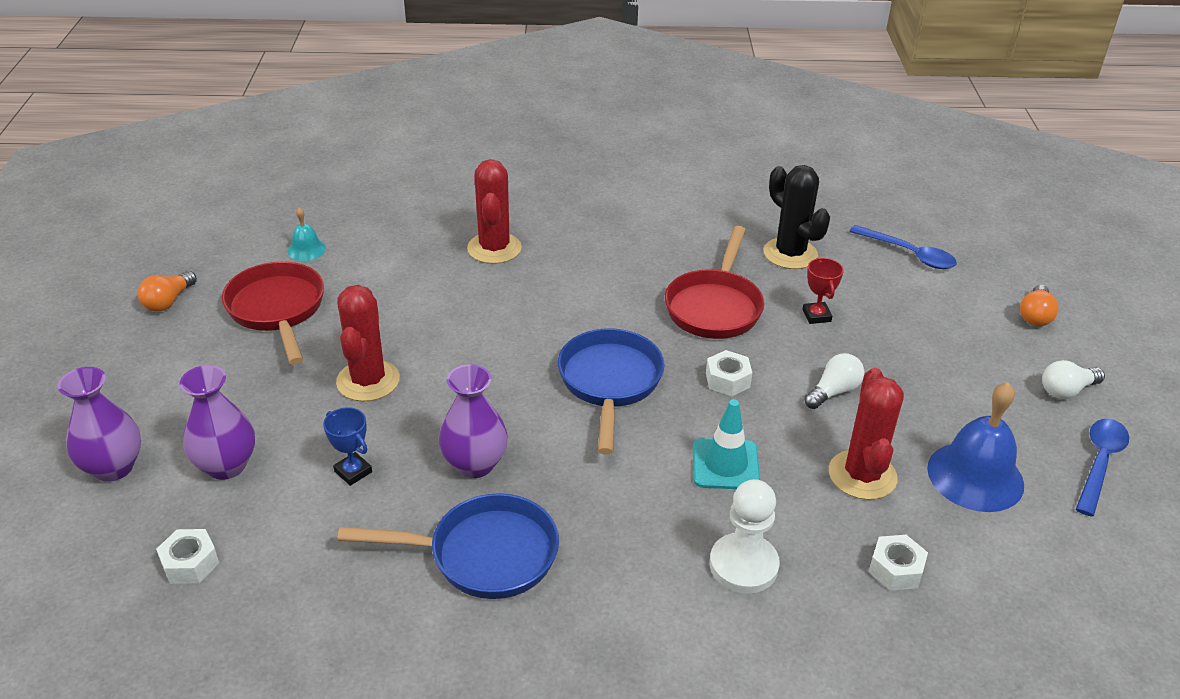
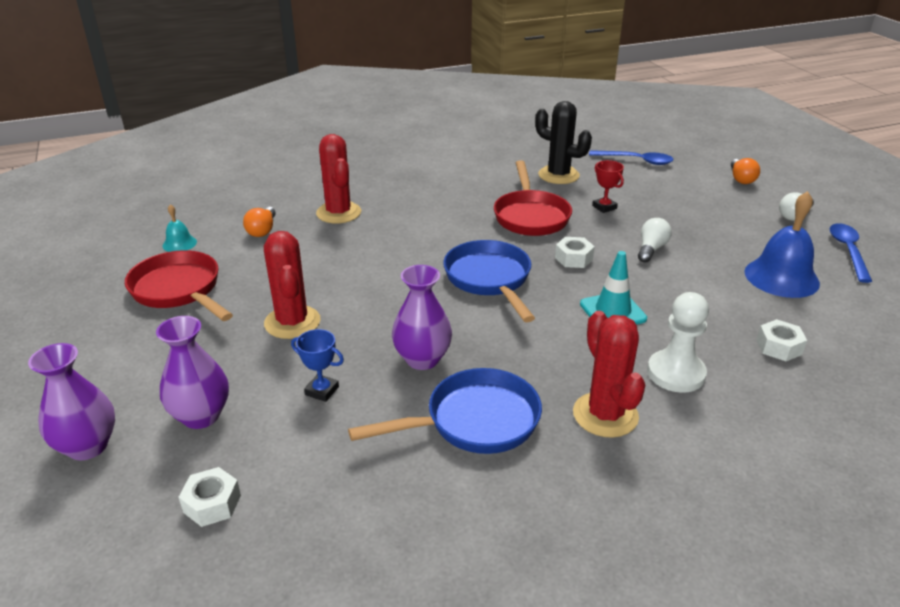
camera: 20 degrees left, 5 degrees down
orange light bulb [137,271,197,311] -> orange light bulb moved to [243,207,276,237]
red cactus [829,368,904,500] -> red cactus moved to [573,311,645,438]

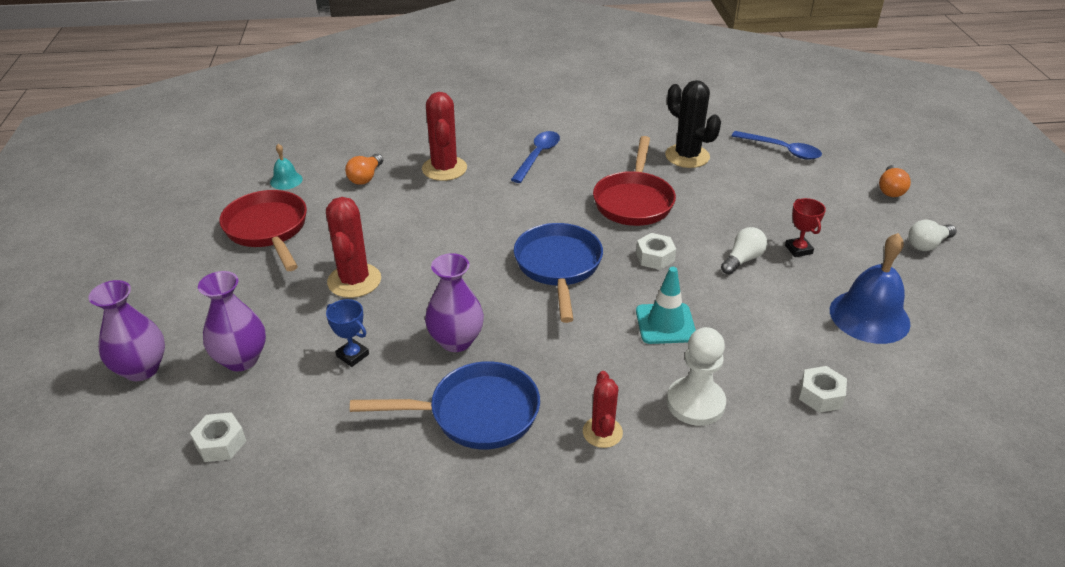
camera: 15 degrees right, 5 degrees up
red cactus [573,311,645,438] -> red cactus [583,371,623,448], size x0.62
red trophy [592,160,624,213] -> red trophy moved to [785,198,826,257]
blue spoon [830,223,872,283] -> blue spoon moved to [511,131,560,183]

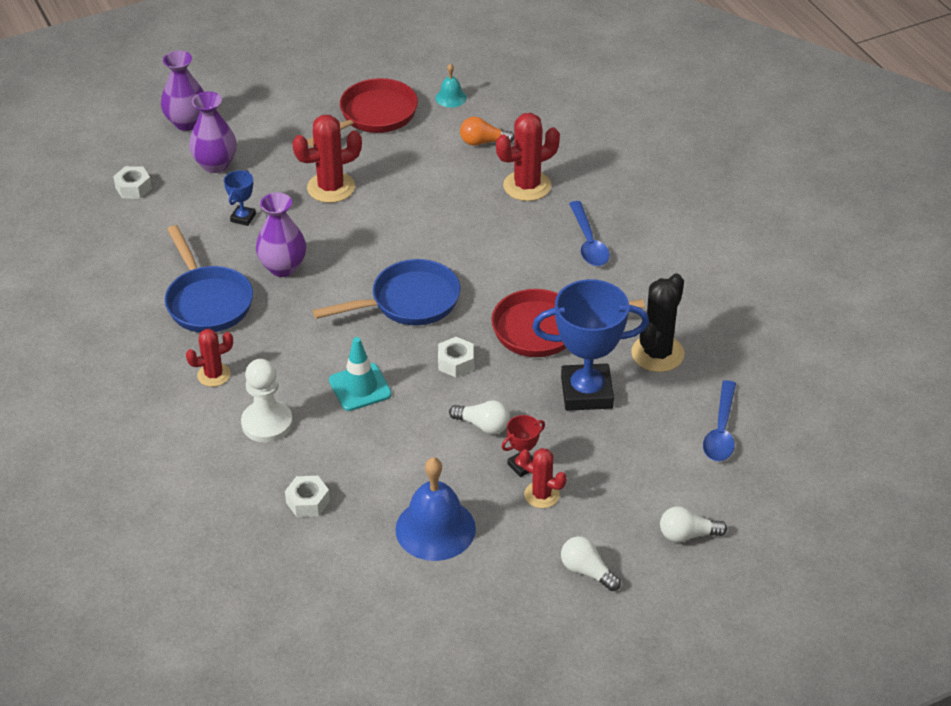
camera: 70 degrees right, 5 degrees up
blue spoon [511,131,560,183] -> blue spoon turned 75 degrees clockwise [569,201,610,266]
orange light bulb [879,165,911,197] -> white light bulb [660,506,727,542]
none -> red cactus [519,448,567,508]
none -> blue trophy [532,279,649,411]

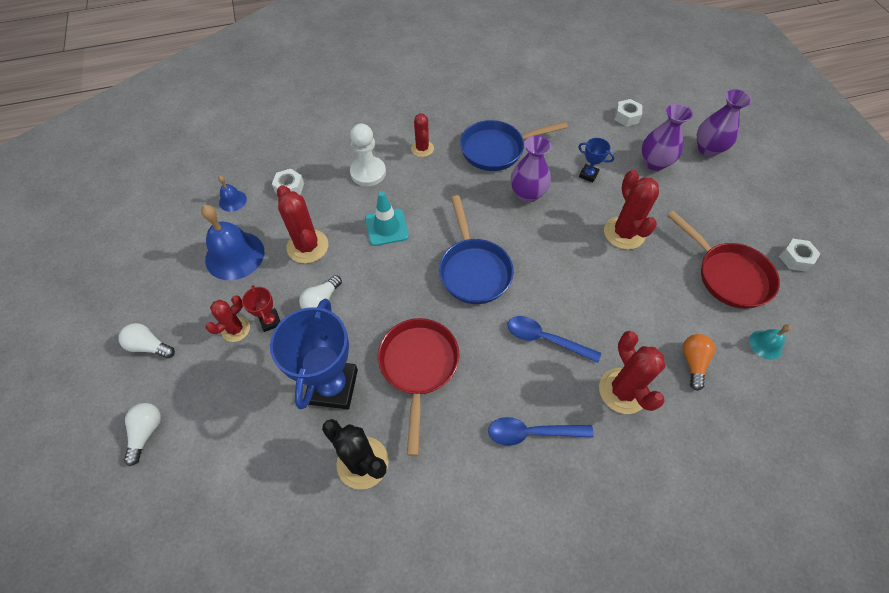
camera: 100 degrees right, 15 degrees up
white nut [438,337,474,377] -> white nut moved to [779,239,821,271]
white light bulb [561,536,621,591] -> white light bulb turned 120 degrees counterclockwise [118,323,175,358]
blue spoon [703,380,736,461] -> blue spoon moved to [507,316,601,363]
none -> blue bell [218,176,247,212]
none -> red cactus [277,185,328,263]

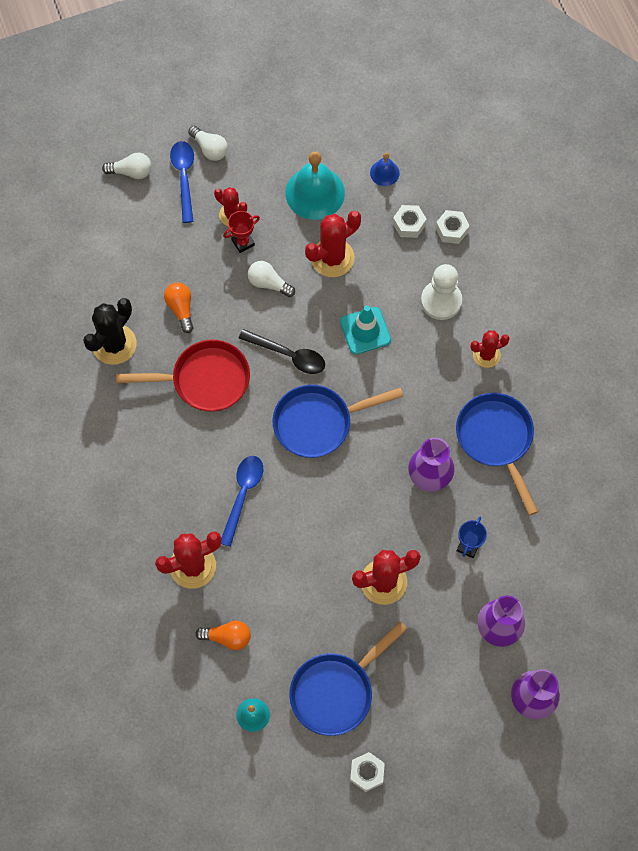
camera: 85 degrees right, 10 degrees up
white light bulb [118,323,175,358] -> white light bulb turned 120 degrees clockwise [188,126,228,161]
blue bell [201,205,264,280] -> turquoise bell [285,151,345,220]
blue trophy [270,299,358,409] -> orange light bulb [164,283,193,333]
blue spoon [488,417,594,446] -> blue spoon moved to [170,141,194,223]
white nut [615,99,642,126] -> white nut moved to [435,210,470,244]
red pan [667,211,780,309] -> blue pan [289,621,407,736]
none -> black spoon [239,329,325,374]

